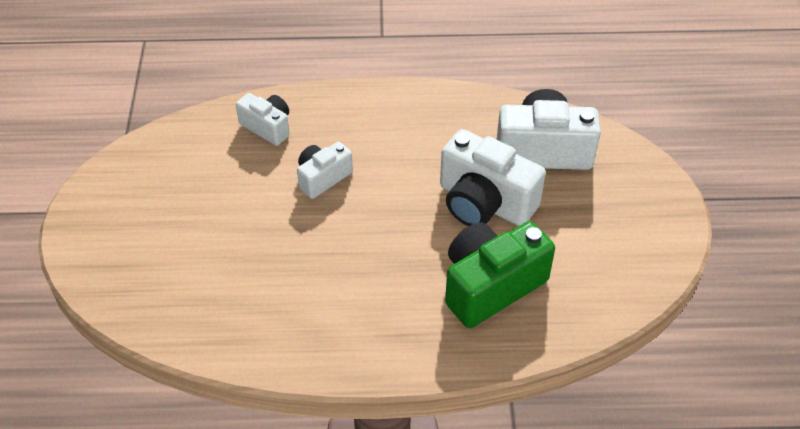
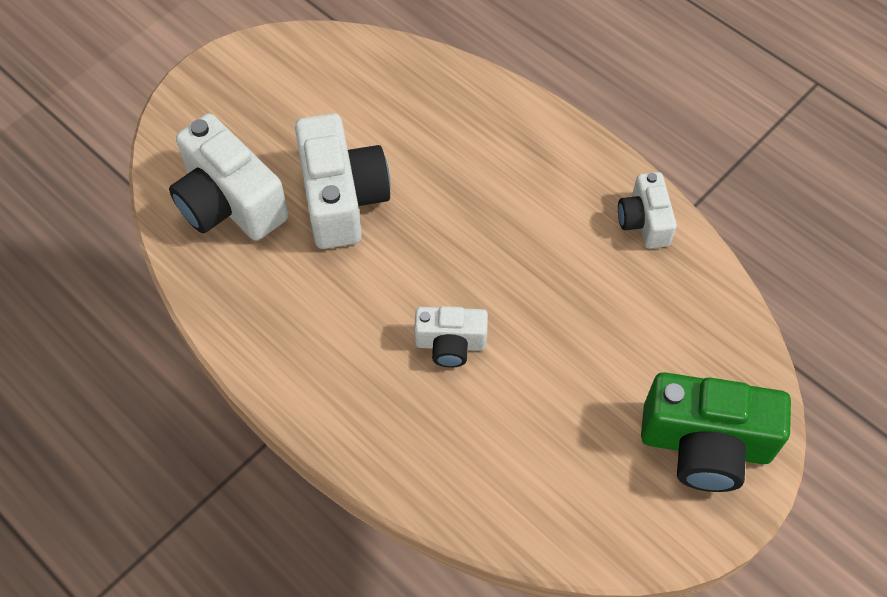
camera: 135 degrees left, 10 degrees up
white camera [236,93,290,146] -> white camera moved to [618,172,677,249]
green camera [445,221,555,328] -> green camera moved to [641,372,791,492]

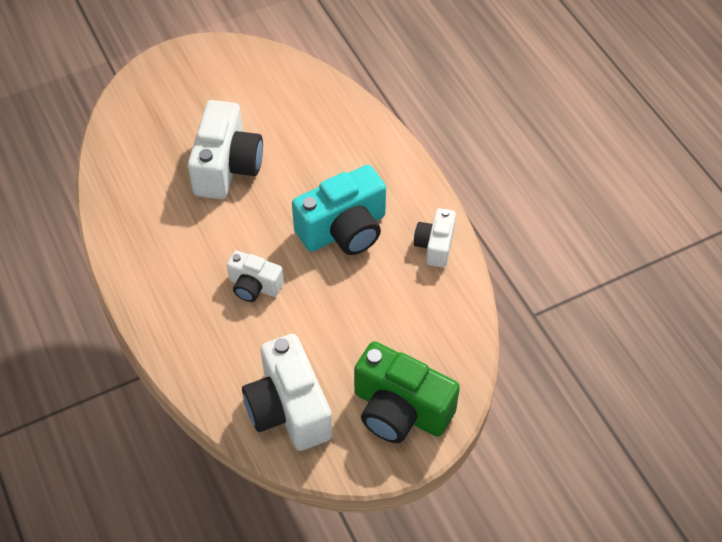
camera: 20 degrees right, 5 degrees down
white camera [169,113,289,241] -> white camera moved to [242,334,333,451]
none -> turquoise camera [292,165,386,255]

